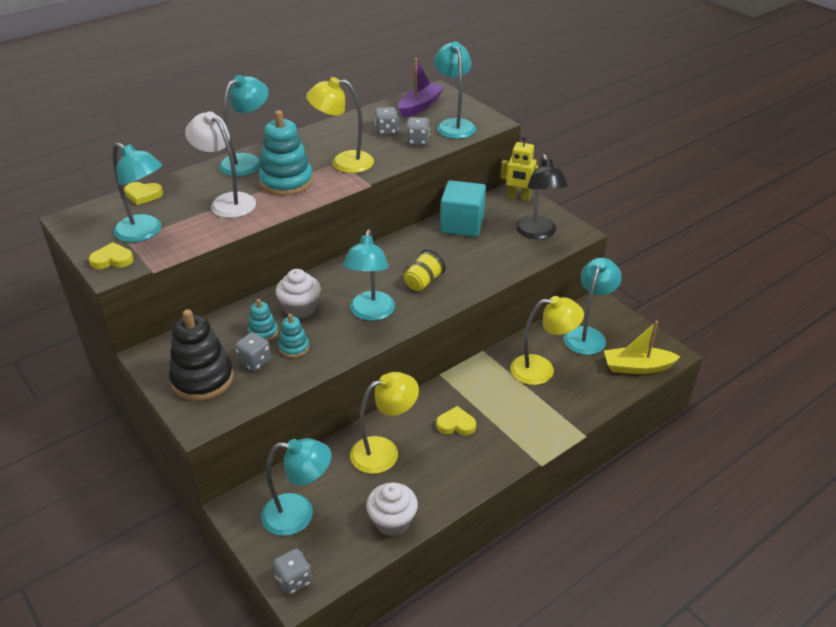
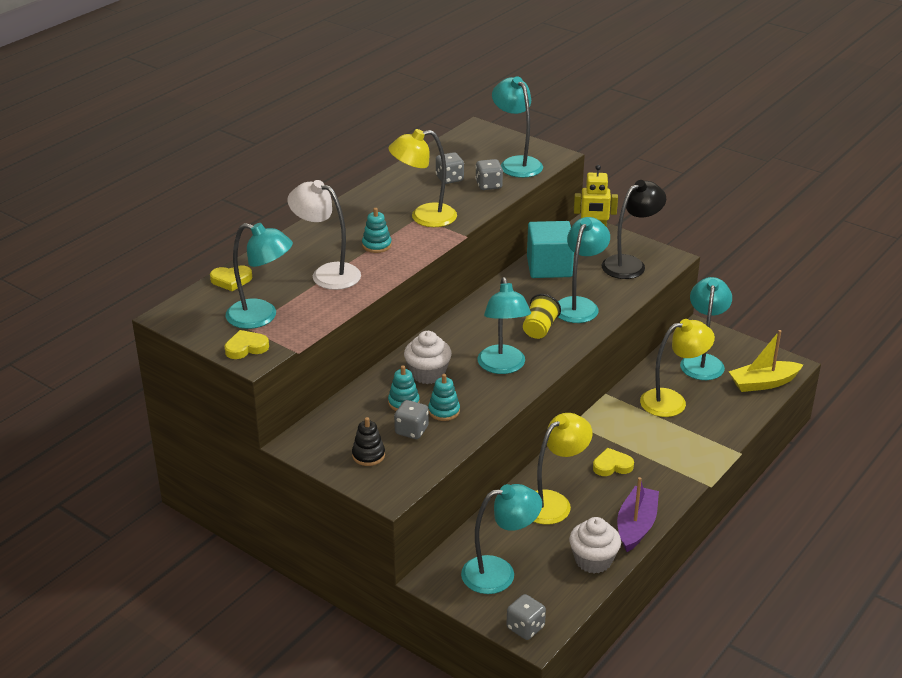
camera: 15 degrees left, 5 degrees down
black stacking toy [169,309,234,401] -> black stacking toy [352,417,385,466], size x0.51
turquoise lamp [219,75,269,176] -> turquoise lamp moved to [558,217,610,323]
turquoise stacking toy [258,110,313,196] -> turquoise stacking toy [362,208,392,253], size x0.51
purple boat [398,58,444,118] -> purple boat moved to [617,477,659,552]
black lamp [516,154,568,239] -> black lamp turned 105 degrees counterclockwise [602,180,666,279]

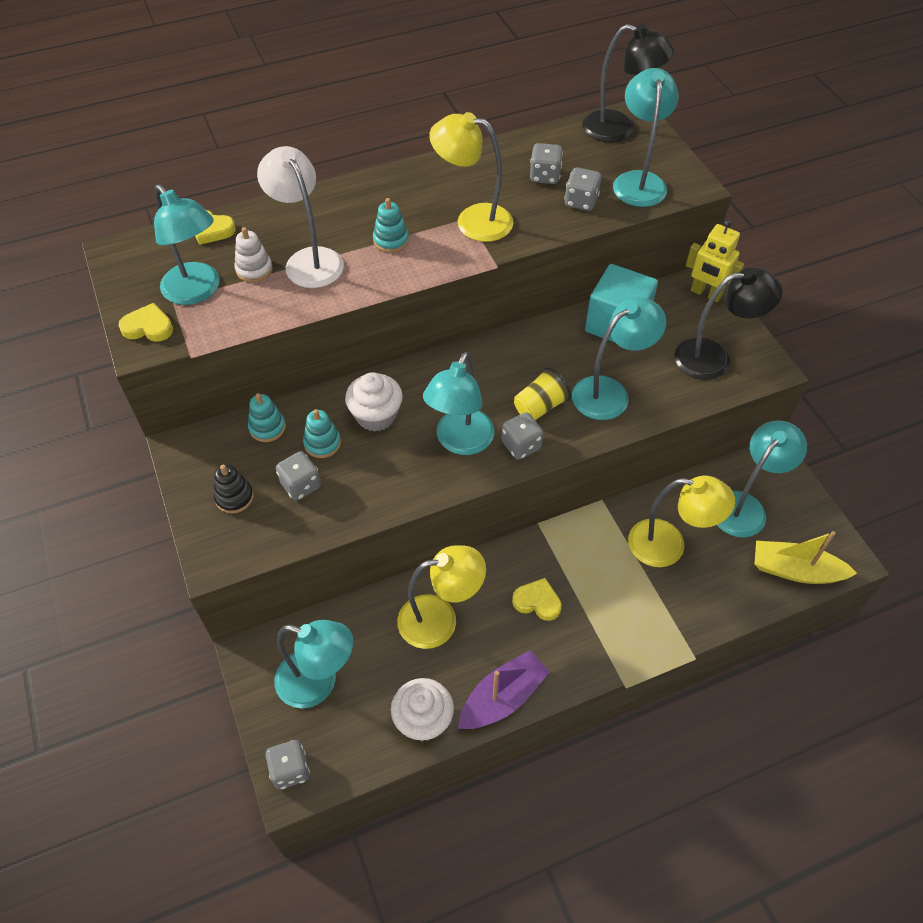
camera: 30 degrees right, 20 degrees up
turquoise stacking toy [428,374,460,421] -> turquoise stacking toy moved to [248,393,286,442]
none -> white stacking toy [234,227,273,282]
none -> grey dice [502,412,543,460]
none -> black lamp [582,24,674,142]

